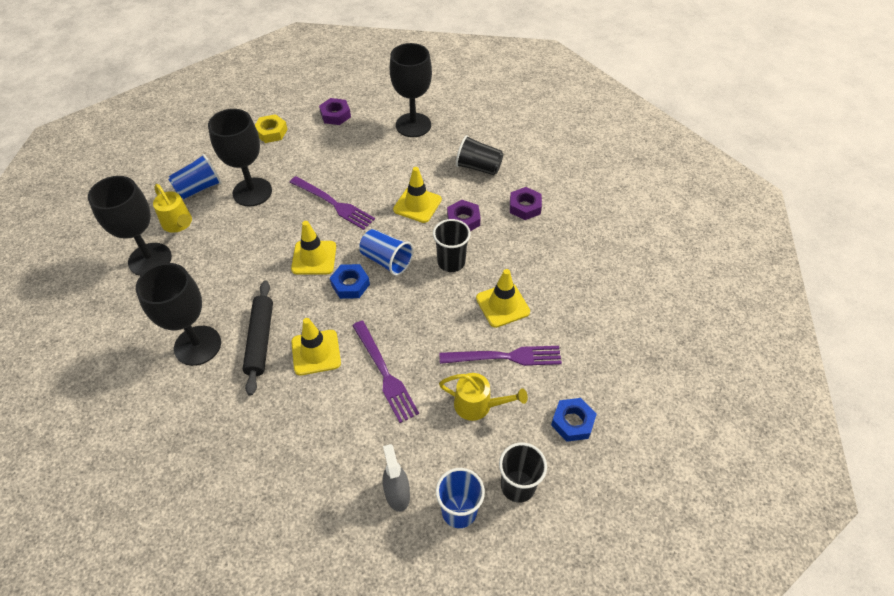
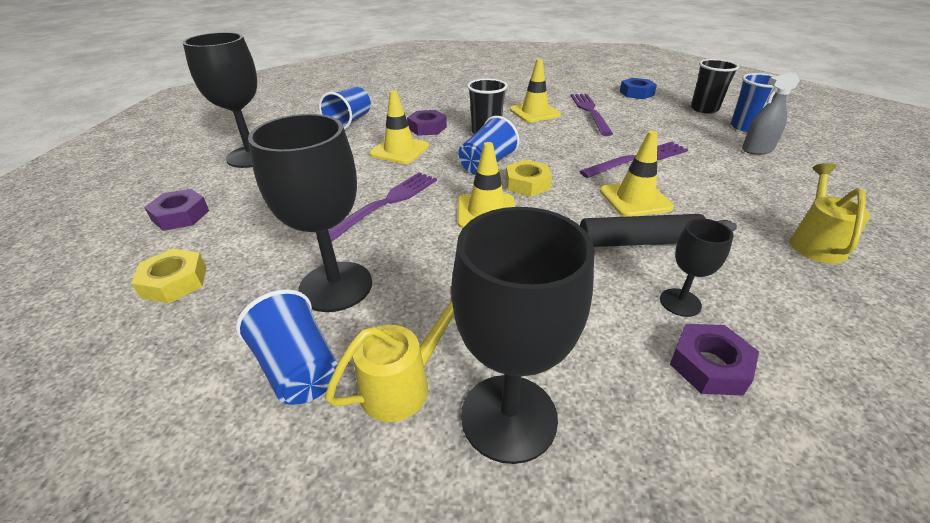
camera: 90 degrees left, 15 degrees down
black goblet [136,263,221,366] -> black goblet [660,218,733,317], size x0.52
blue nut [330,264,370,299] -> yellow nut [506,160,552,197]
yellow watering can [439,373,528,421] -> yellow watering can moved to [790,163,870,264]
black cup [456,135,503,175] -> blue cup [319,87,371,130]
purple nut [510,187,542,220] -> purple nut moved to [670,324,759,396]

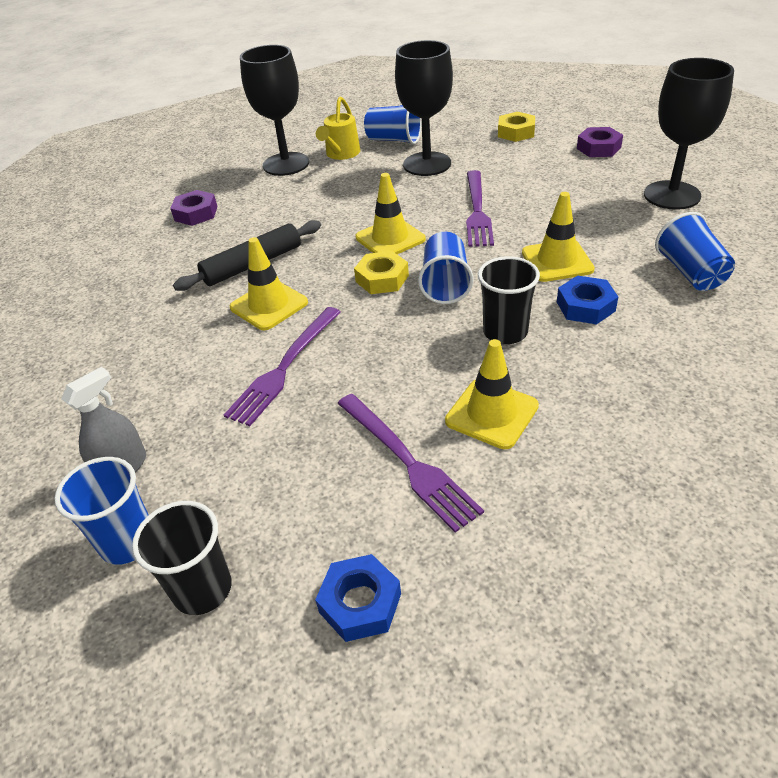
camera: 150 degrees right, 5 degrees up
purple nut [407,110,447,136] -> blue nut [557,276,618,324]
black goblet [660,218,733,317] -> none
yellow watering can [790,163,870,264] -> none

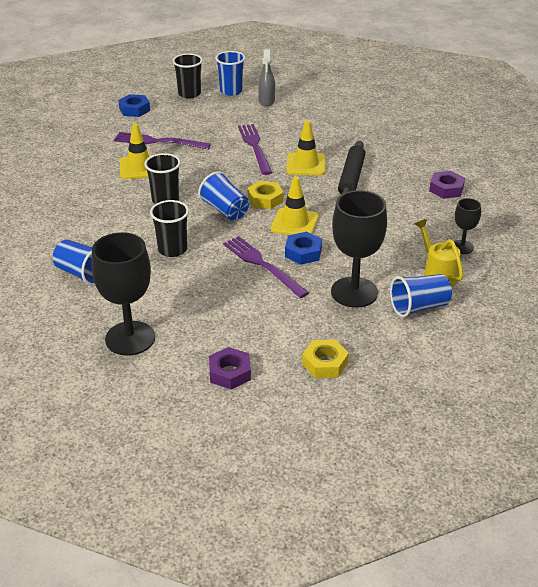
camera: 135 degrees right, 5 degrees down
black goblet [240,45,309,176] -> black goblet [454,198,481,254], size x0.52
yellow traffic cone [522,192,595,282] -> black cup [150,200,189,257]
blue nut [557,276,618,324] -> blue nut moved to [285,232,322,265]

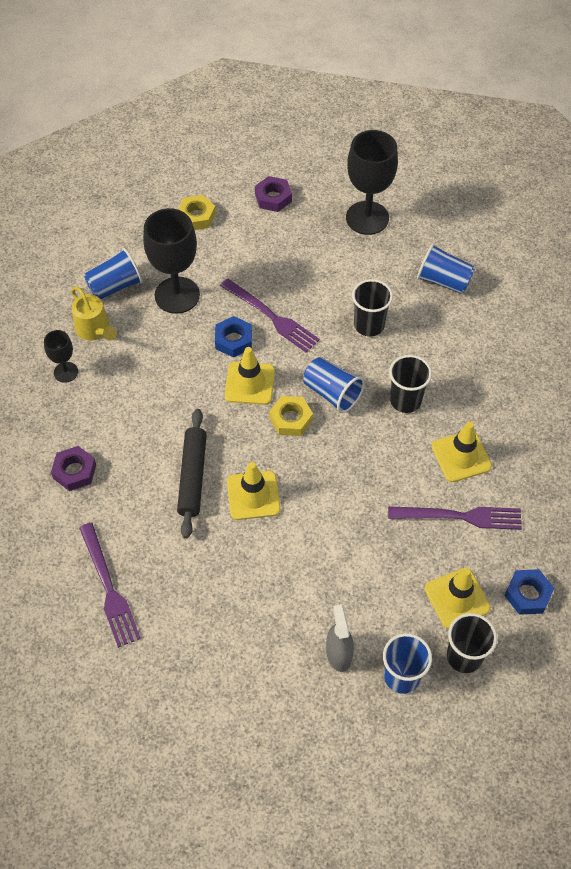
camera: 170 degrees right, 20 degrees up
purple fork [238,124,272,175] -> purple fork moved to [79,523,141,648]
none -> yellow traffic cone [425,568,491,629]

